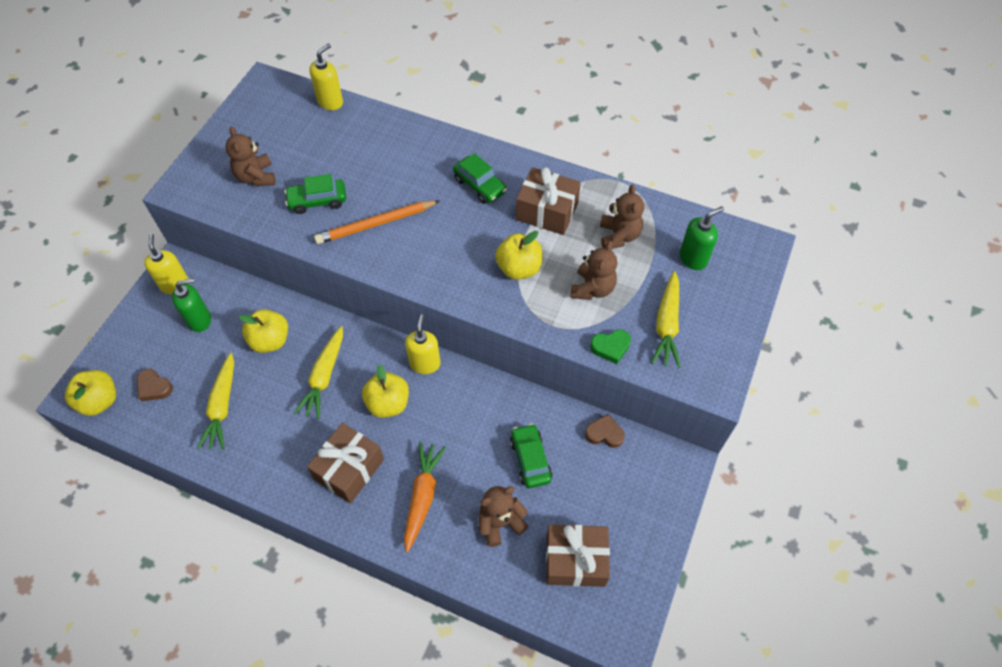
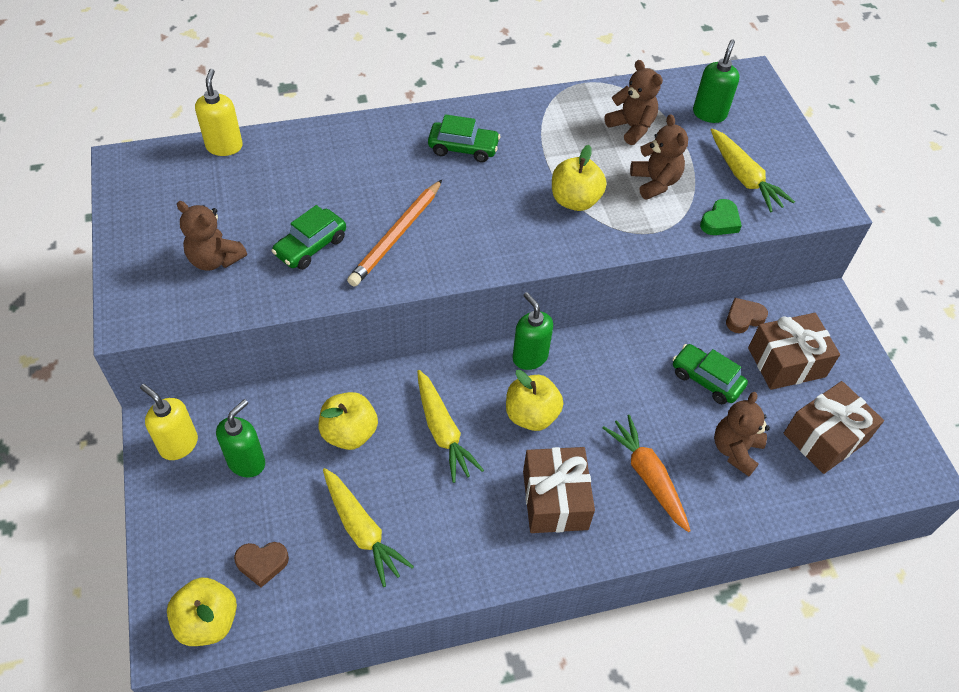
camera: 40 degrees left, 5 degrees down
yellow soap dispenser [405,314,440,374] -> green soap dispenser [512,292,553,370]
brown gift [516,167,581,235] -> brown gift moved to [748,313,840,390]

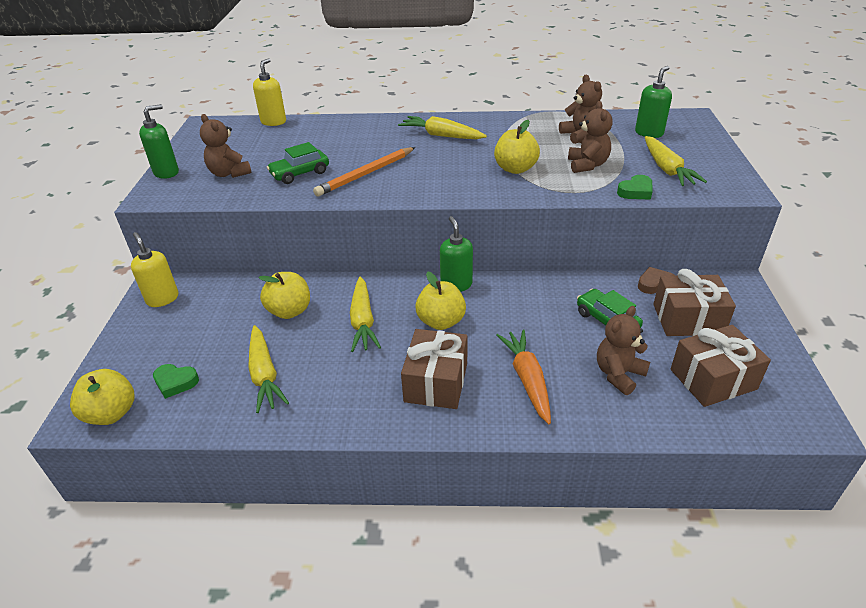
camera: 20 degrees right, 15 degrees down
green soap dispenser [216,399,265,478] -> green soap dispenser moved to [139,104,179,179]
brown heart [234,542,289,587] -> green heart [153,364,199,399]
green car [428,114,500,162] -> yellow carrot [398,116,487,139]

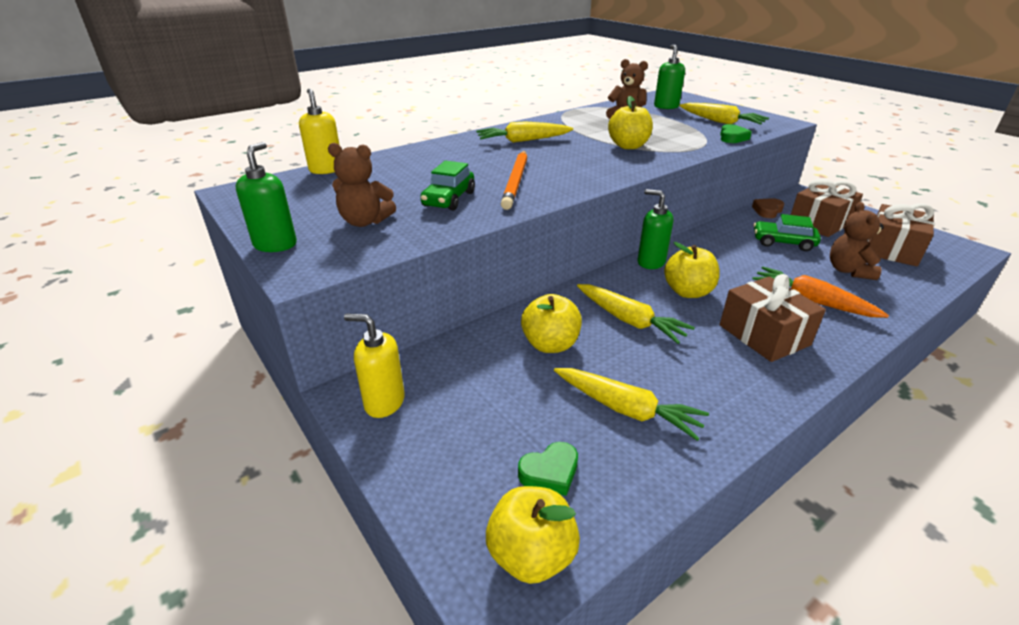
camera: 40 degrees left, 5 degrees down
brown teddy bear [568,101,613,173] -> none

